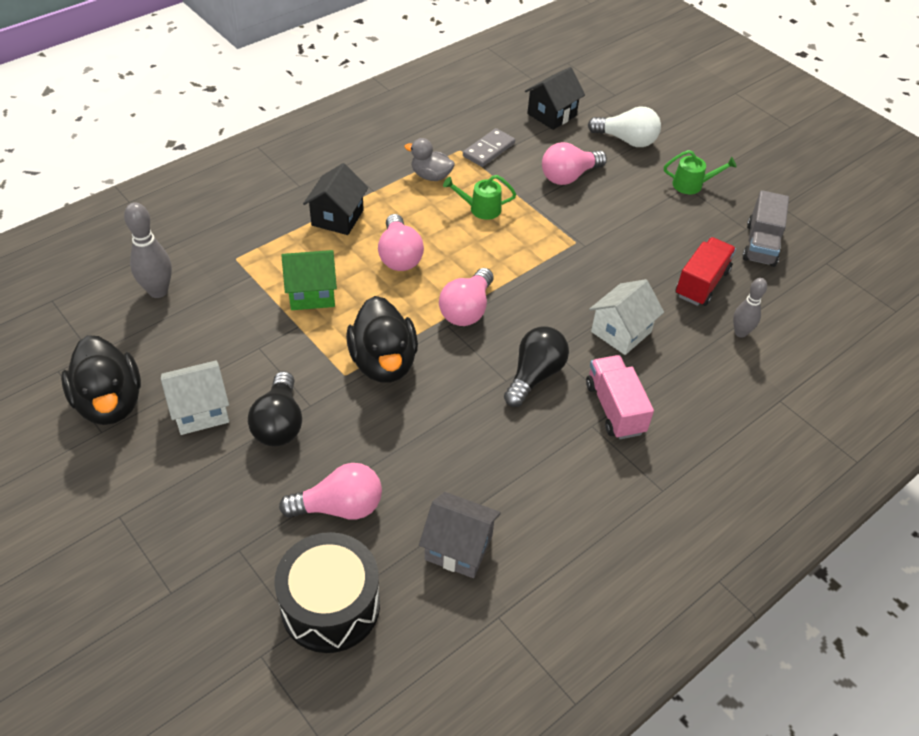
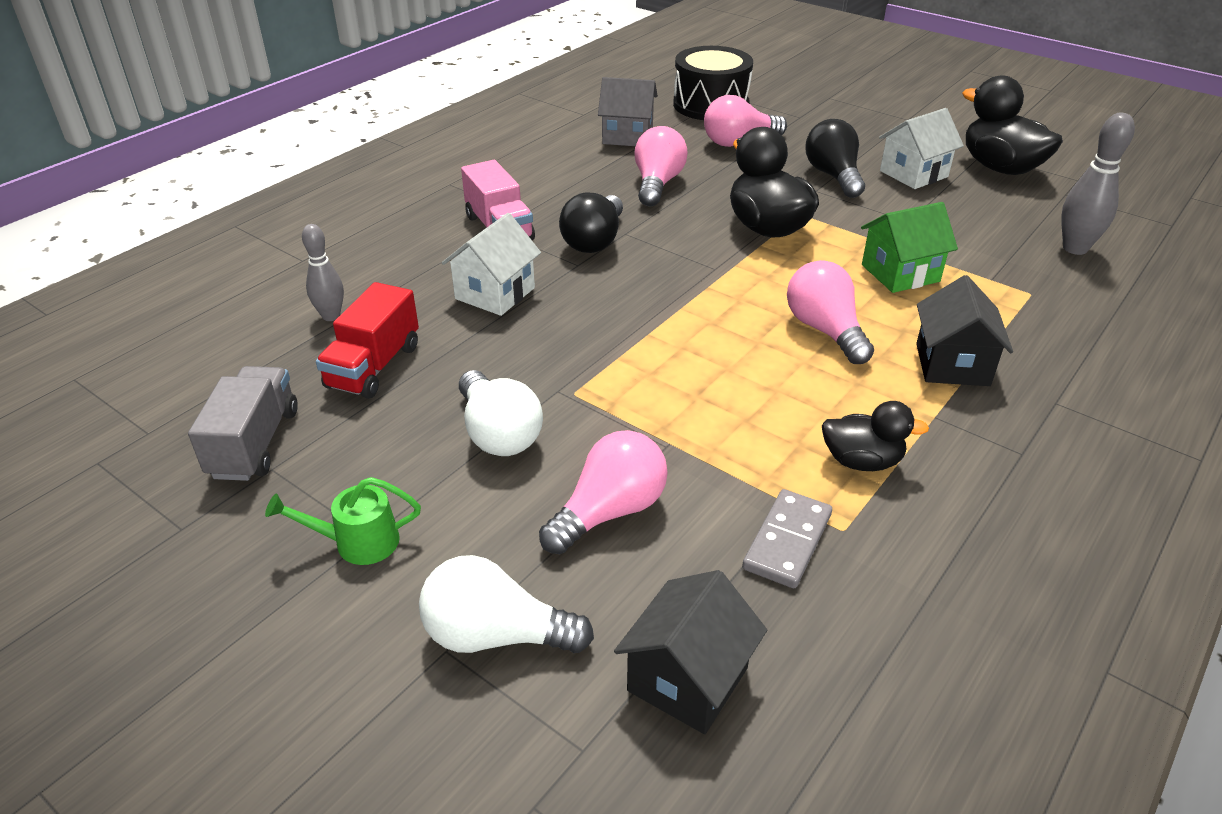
camera: 170 degrees right, 10 degrees down
grey duck [404,138,455,181] -> black duck [822,401,929,471]
pink light bulb [439,268,493,326] -> pink light bulb moved to [634,126,688,206]
green watering can [443,175,516,220] -> none
none -> white light bulb [459,370,543,456]

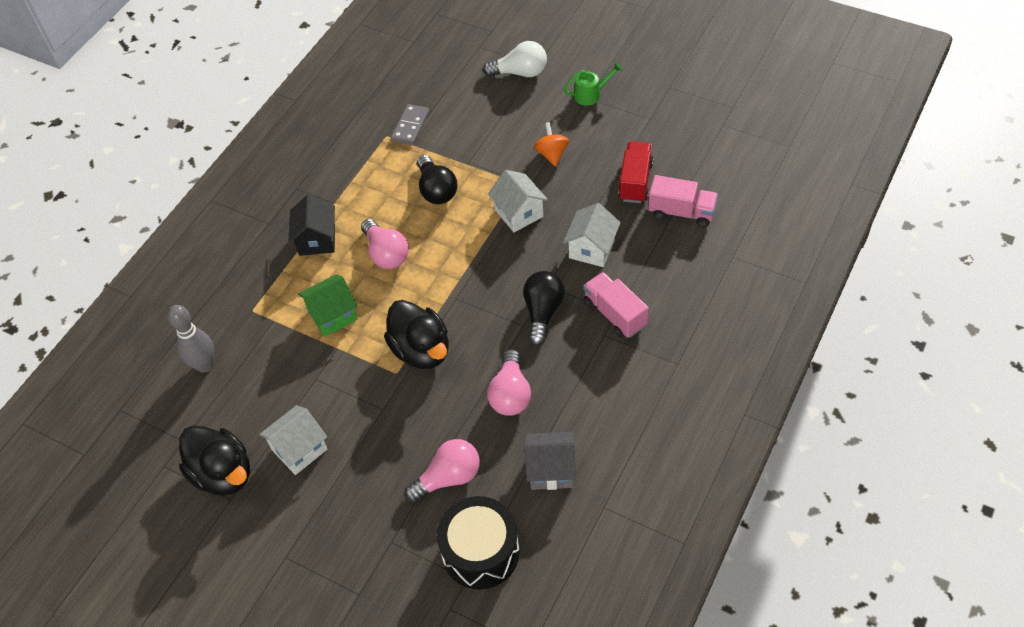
camera: 175 degrees right, 15 degrees up
grey truck [188,366,298,481] -> none
grey bowling pin [302,224,344,321] -> pink truck [648,175,718,227]
white light bulb [459,370,543,456] -> orange spinning top [534,122,569,167]
pink light bulb [539,430,668,554] -> none
black house [614,570,767,734] -> none
black light bulb [805,119,865,198] -> black light bulb moved to [417,155,457,204]
black duck [822,401,929,471] -> none
none -> white house [488,170,548,232]

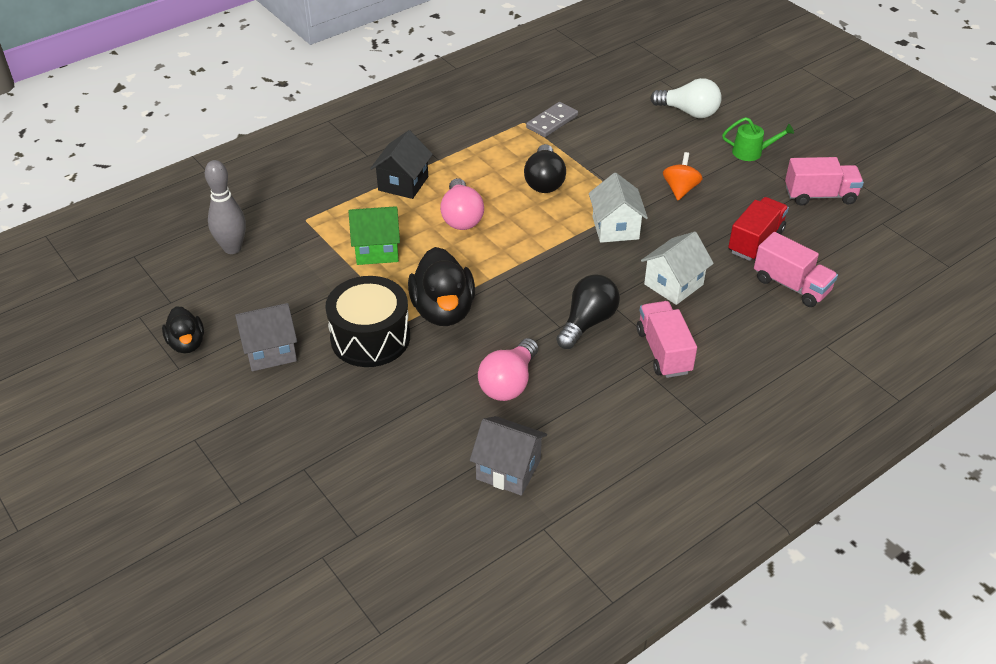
camera: 20 degrees right, 10 degrees down
black duck [179,425,250,496] -> black duck [162,306,204,353], size x0.59
white house [259,405,327,475] -> grey house [235,303,297,371]
pink light bulb [404,439,480,503] -> none
black drum [437,496,520,590] -> black drum moved to [325,276,410,367]
none -> pink truck [785,157,864,206]

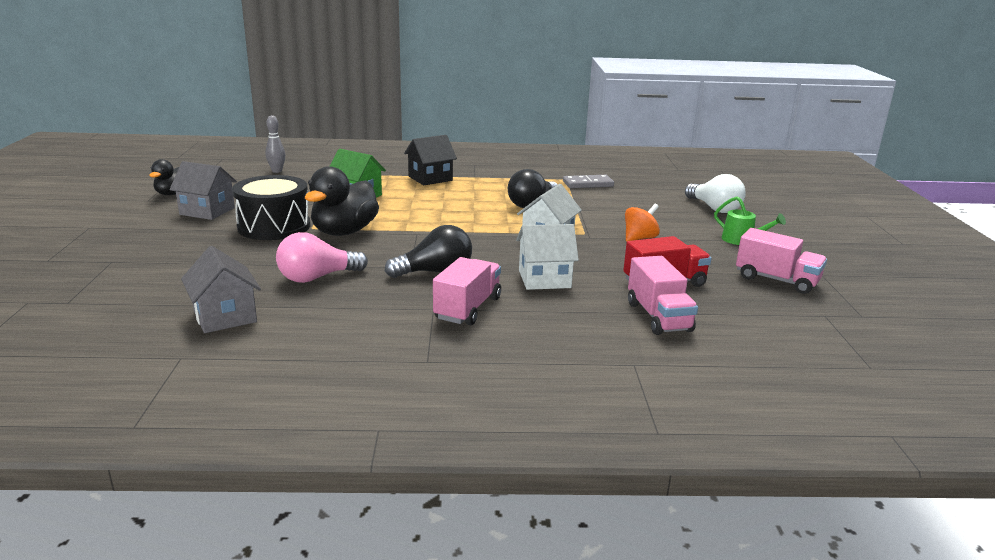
camera: 35 degrees right, 20 degrees down
grey bowling pin [205,160,246,254] -> grey bowling pin [266,115,285,173], size x0.66
pink light bulb [440,178,484,230] -> none

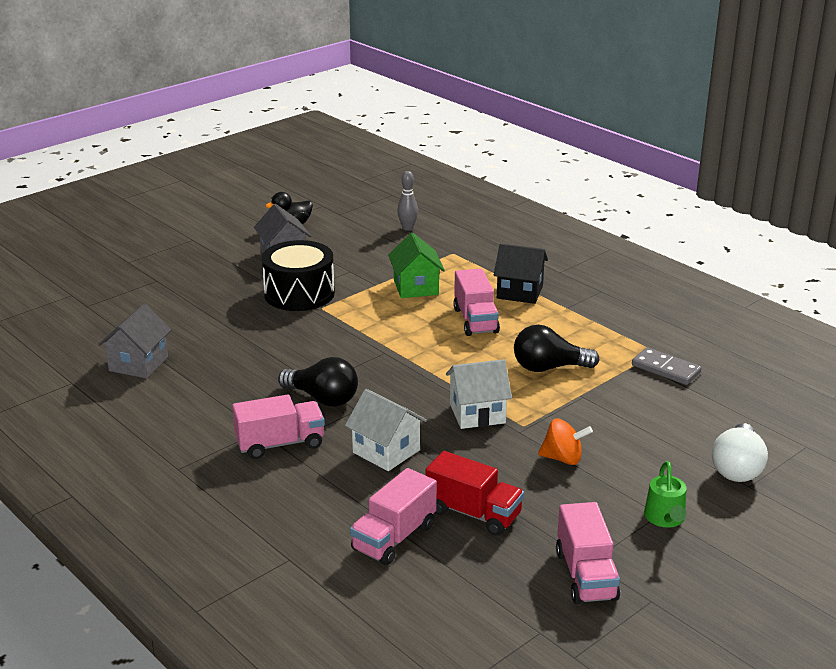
camera: 50 degrees right, 5 degrees up
pink light bulb [276,232,368,283] -> none
black duck [305,166,379,236] -> none
none -> pink truck [453,268,500,336]

